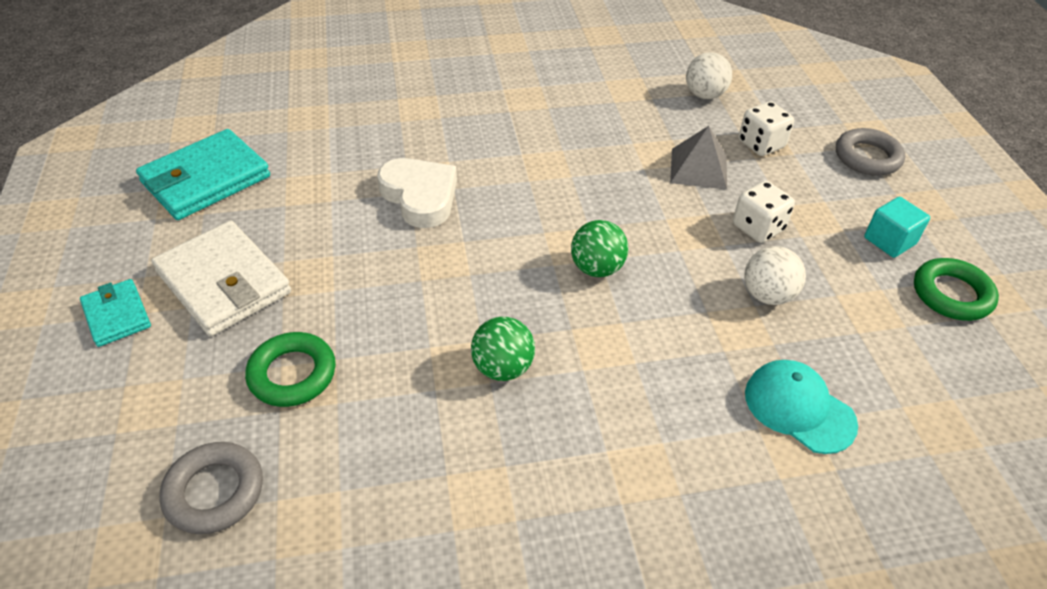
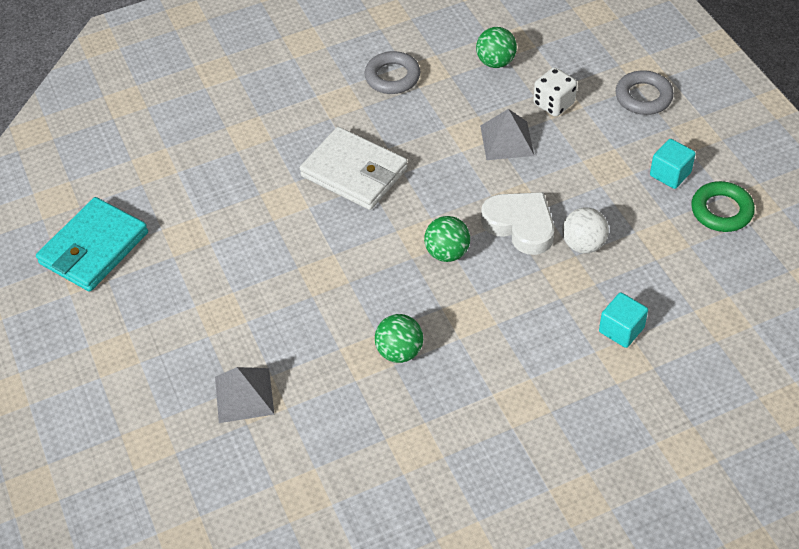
camera: 10 degrees left, 5 degrees up
turquoise wallet [80,279,151,347] -> none
white wallet [151,221,291,336] -> white wallet moved to [300,127,408,210]
grey ring [159,442,263,534] -> grey ring moved to [364,51,421,94]
green ring [245,332,336,407] -> grey pyramid [215,367,274,423]
white heart [377,158,457,228] -> white heart moved to [481,192,554,255]
white ball [686,52,732,99] -> green ball [476,27,517,68]
white dice [733,181,795,243] -> none
turquoise cap [745,360,858,454] -> turquoise cube [599,292,648,348]

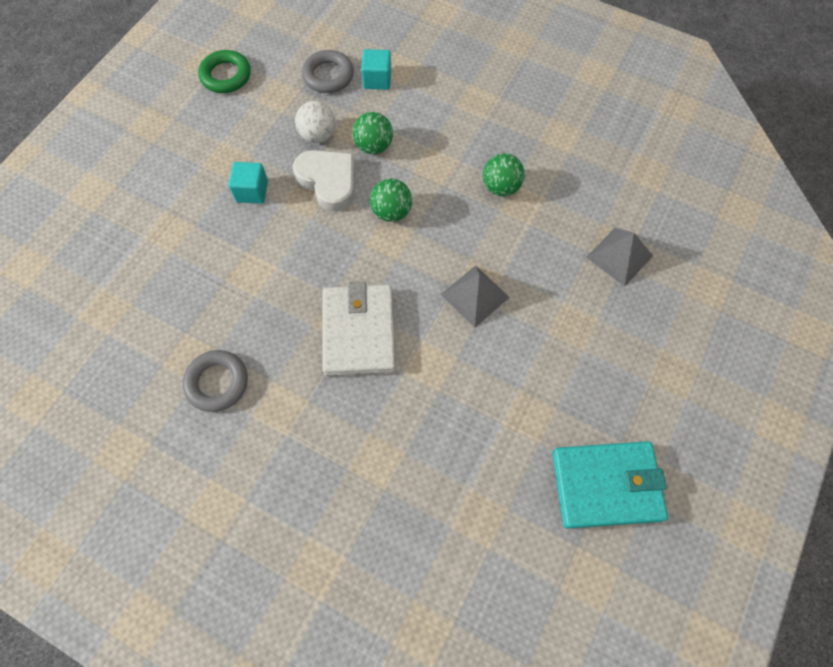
camera: 130 degrees left, 15 degrees up
green ball [476,27,517,68] -> green ball moved to [353,112,393,154]
grey pyramid [480,109,534,160] -> grey pyramid moved to [440,265,510,328]
white heart [481,192,554,255] -> white heart turned 135 degrees clockwise [293,150,355,212]
white dice [533,67,577,117] -> none
grey ring [616,70,674,115] -> grey ring moved to [302,50,354,93]
turquoise cube [650,139,696,189] -> turquoise cube moved to [228,162,268,204]

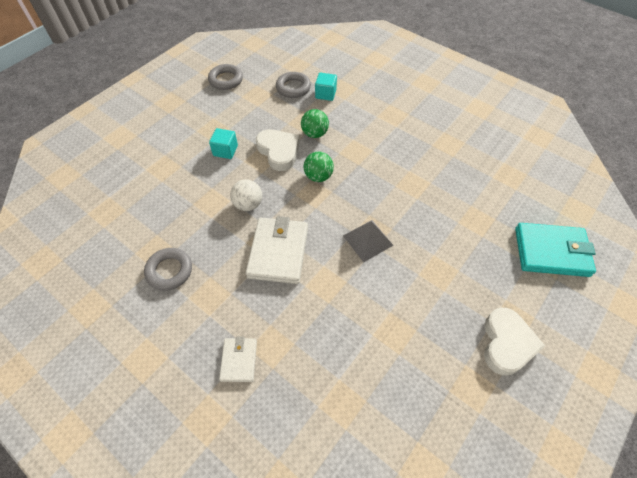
camera: 10 degrees right, 10 degrees down
green ring [198,50,251,93] -> grey ring [208,64,243,90]
white ball [295,101,336,143] -> white ball moved to [230,179,262,211]
green ball [483,153,525,196] -> none
turquoise wallet [552,441,668,529] -> turquoise wallet moved to [515,223,596,277]
grey pyramid [586,228,653,287] -> none
none -> white wallet [219,336,257,382]
none -> white heart [484,308,545,376]

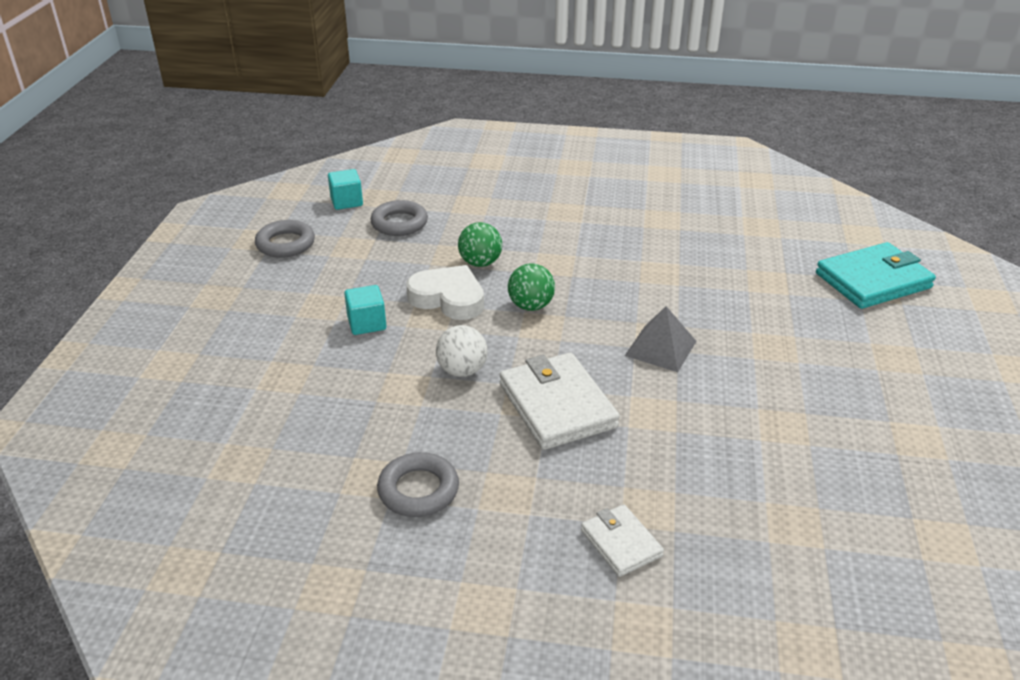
camera: 30 degrees left, 20 degrees down
turquoise cube [315,73,337,101] -> turquoise cube moved to [328,169,363,210]
white heart [484,308,545,376] -> none

